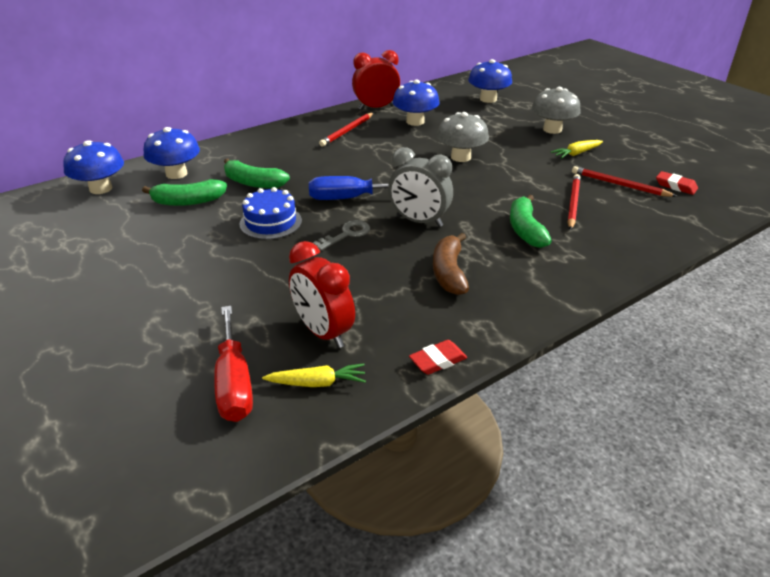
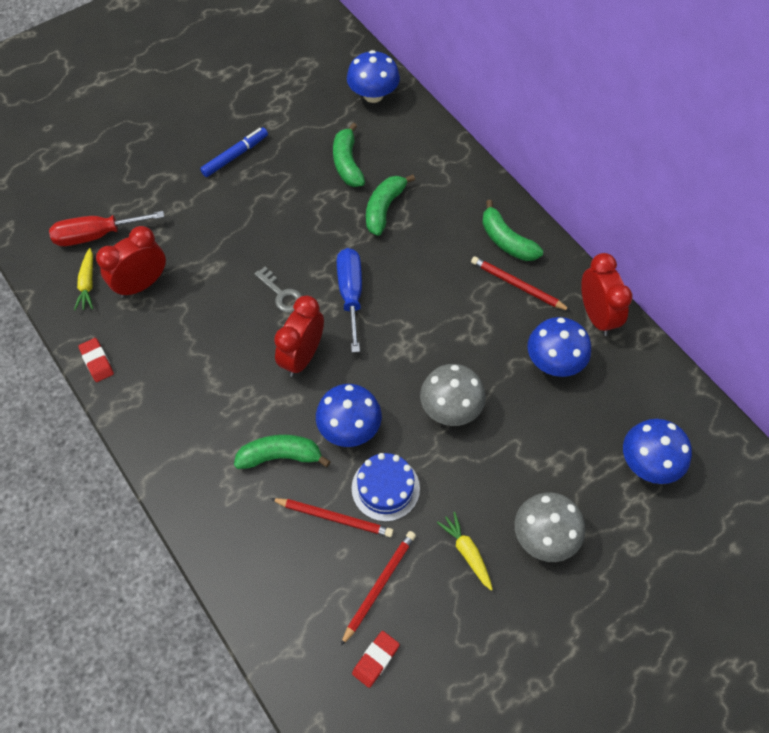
camera: 90 degrees right, 25 degrees up
blue mushroom [144,127,200,179] -> blue mushroom moved to [316,384,382,447]
blue cake [239,187,302,240] -> blue cake moved to [352,453,420,522]
grey clock [388,147,453,227] -> red clock [274,296,324,377]
brown banana [433,233,469,295] -> none
none -> blue marker [200,127,268,177]
none -> green banana [482,200,543,261]

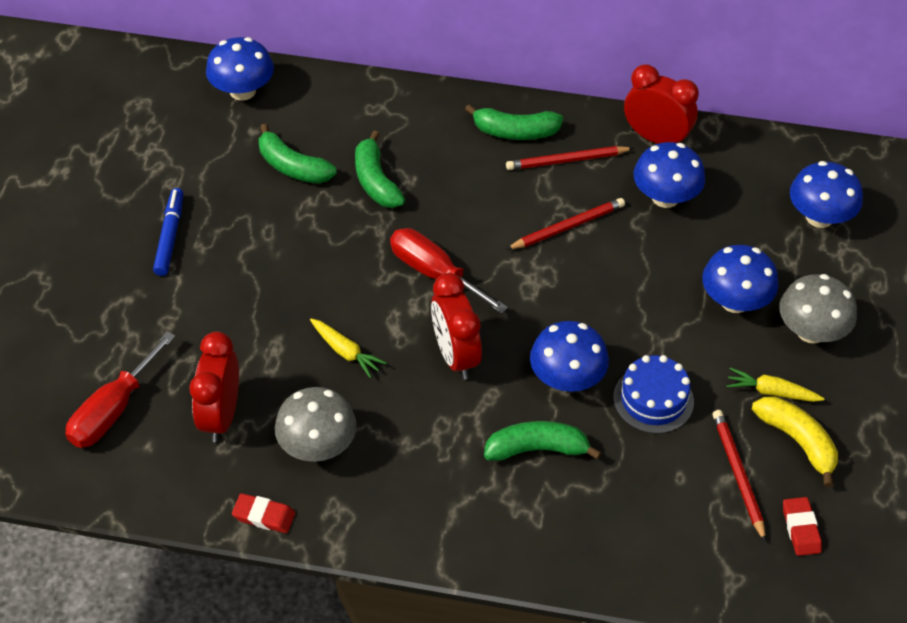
camera: 45 degrees left, 10 degrees down
yellow carrot [74,248,93,311] -> yellow carrot moved to [310,319,387,378]
green banana [234,435,331,469] -> green banana turned 45 degrees clockwise [484,421,602,461]
grey key [255,267,302,313] -> none
red pencil [270,498,393,537] -> red pencil moved to [506,198,625,250]
blue screwdriver [337,248,362,353] -> red screwdriver [390,228,508,314]
grey mushroom [420,364,486,426] -> grey mushroom moved to [275,387,357,462]
none -> blue mushroom [702,245,778,313]
none -> yellow banana [752,396,838,487]

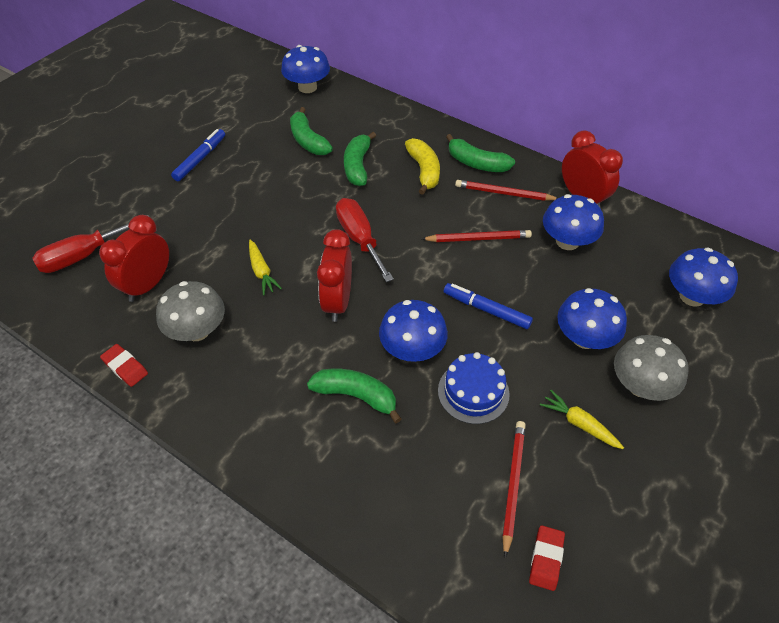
camera: 25 degrees right, 0 degrees up
yellow banana [752,396,838,487] -> yellow banana moved to [405,138,440,195]
none -> blue marker [444,283,533,329]

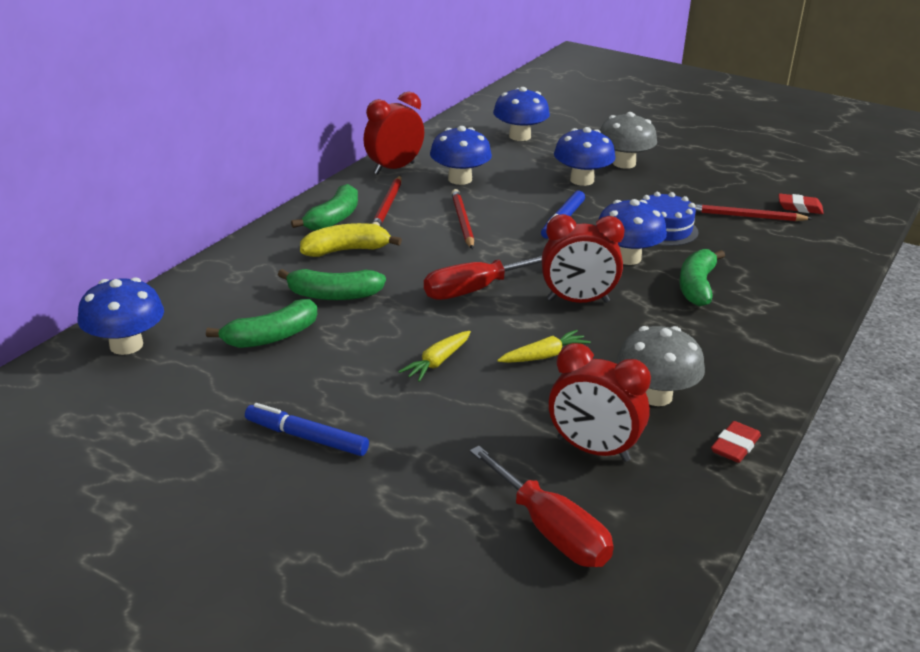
camera: 95 degrees left, 20 degrees down
yellow carrot [540,390,624,449] -> yellow carrot moved to [398,331,471,382]

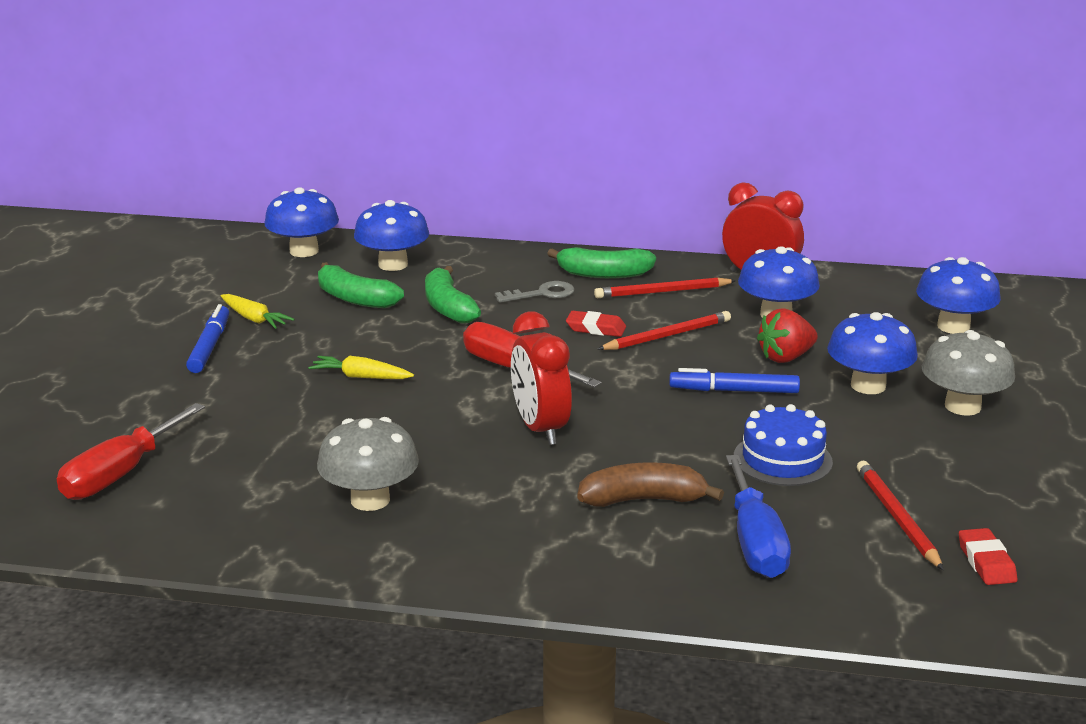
camera: 70 degrees right, 5 degrees down
yellow banana [300,223,402,257] -> grey key [495,281,574,303]
yellow carrot [497,330,591,363] -> yellow carrot moved to [221,294,295,329]
red clock [549,343,651,462] -> none
blue mushroom [596,199,667,265] -> blue mushroom moved to [354,200,429,271]
green banana [679,249,725,306] -> brown banana [577,462,724,507]
red eraser [711,421,761,463] -> red eraser moved to [566,311,626,337]
none -> blue screwdriver [726,455,791,578]
none -> red strawberry [757,308,818,363]

